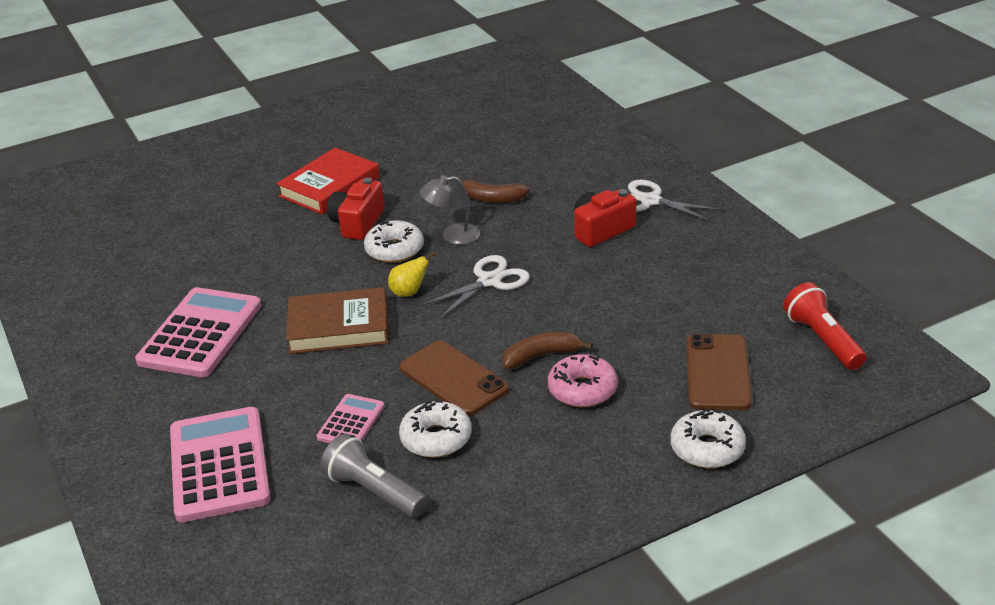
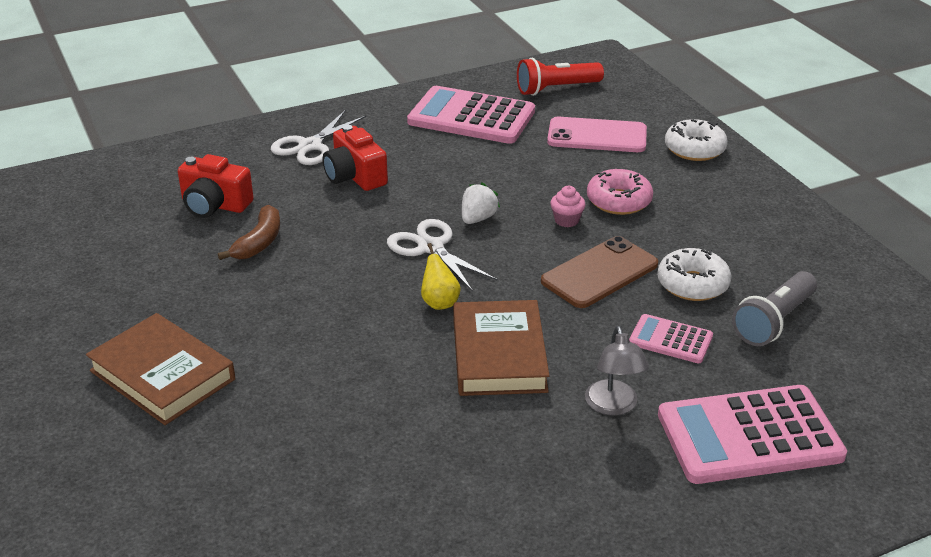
camera: 90 degrees left, 0 degrees up
pink calculator [135,287,261,377] -> pink calculator moved to [407,86,535,144]
red book [276,148,380,214] -> brown book [86,313,235,425]
red camera [327,177,385,240] -> red camera moved to [178,154,254,218]
white donut [364,220,424,263] -> none
grey lamp [420,175,480,245] -> grey lamp moved to [585,326,649,415]
brown banana [502,332,593,369] -> pink cupcake [550,186,586,227]
brown phone [687,334,752,410] -> pink phone [547,117,647,152]
none -> white strawberry [462,182,500,224]

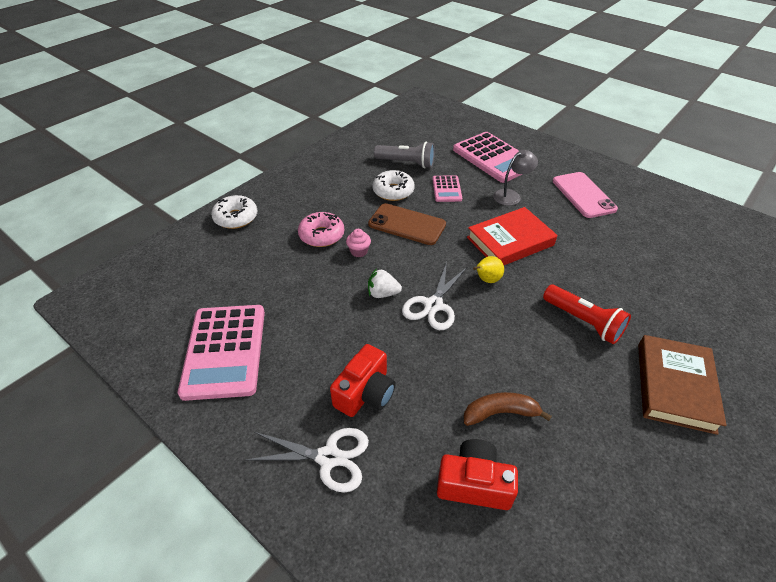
camera: 115 degrees left, 10 degrees up
red camera [178,154,254,218] -> red camera turned 75 degrees counterclockwise [437,439,518,510]
brown book [453,300,550,396] -> red book [467,207,557,265]
red flashlight [517,58,604,96] -> red flashlight moved to [543,285,631,344]
pink phone [547,117,647,152] -> pink phone moved to [553,172,618,218]

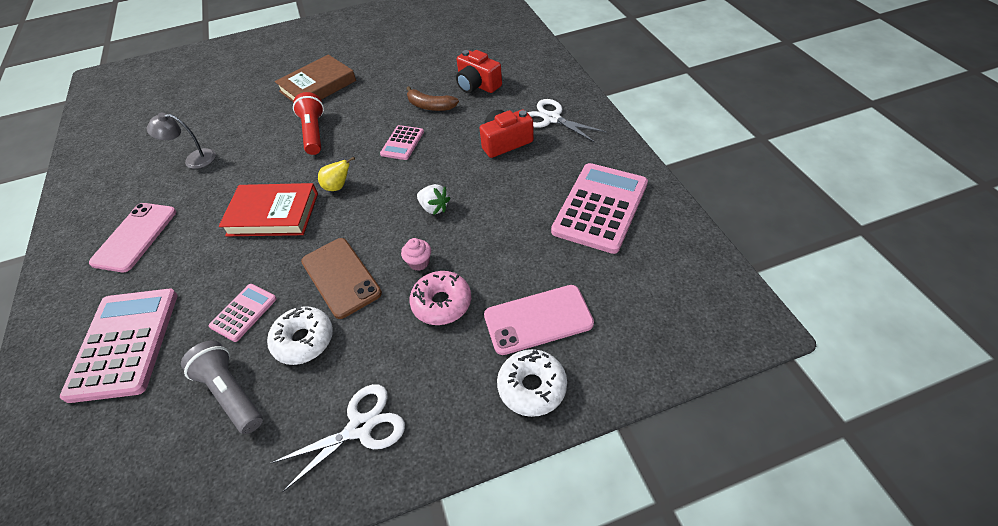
camera: 145 degrees left, 5 degrees up
white scissors [402,262,467,330] -> white scissors moved to [271,384,405,492]
grey lamp [493,150,538,206] -> grey lamp moved to [147,113,216,169]
none -> pink calculator [380,125,424,160]
none -> pink phone [484,285,594,355]

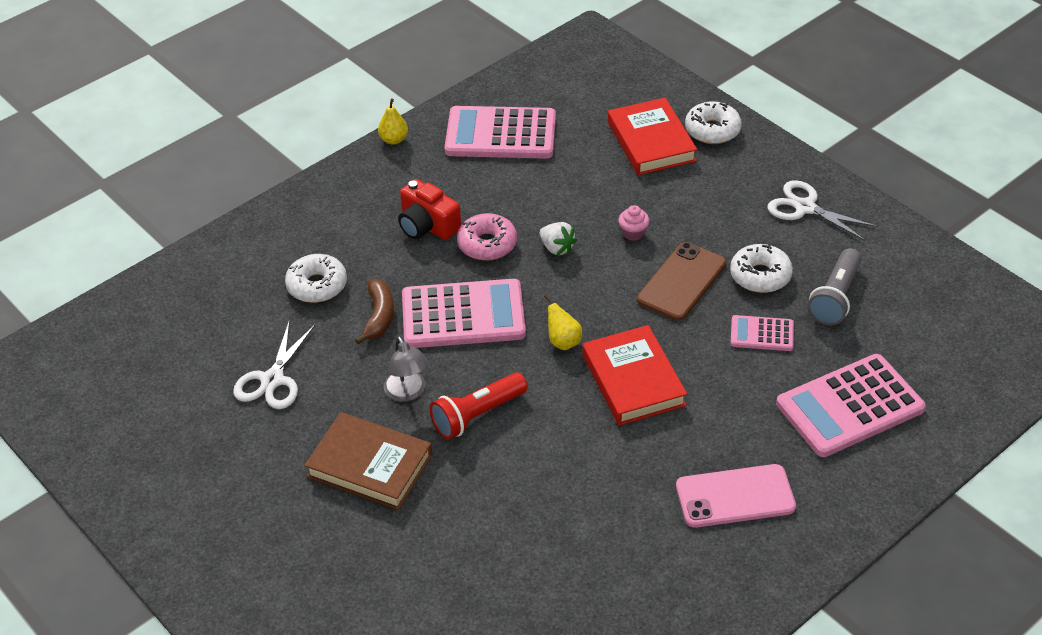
camera: 115 degrees left, 5 degrees down
grey lamp [147,113,216,169] -> grey lamp moved to [384,336,429,402]
pink calculator [380,125,424,160] -> pink calculator [402,279,526,348], size x1.97
pink donut [410,271,471,325] -> pink donut moved to [457,213,517,261]
white strawberry [417,184,451,215] -> white strawberry turned 120 degrees clockwise [540,222,577,256]
red camera [456,50,502,93] -> white donut [285,254,347,303]
pink phone [484,285,594,355] -> red book [608,98,697,175]
white scissors [527,99,607,143] -> white scissors moved to [233,322,315,409]
none -> yellow pear [378,98,408,145]

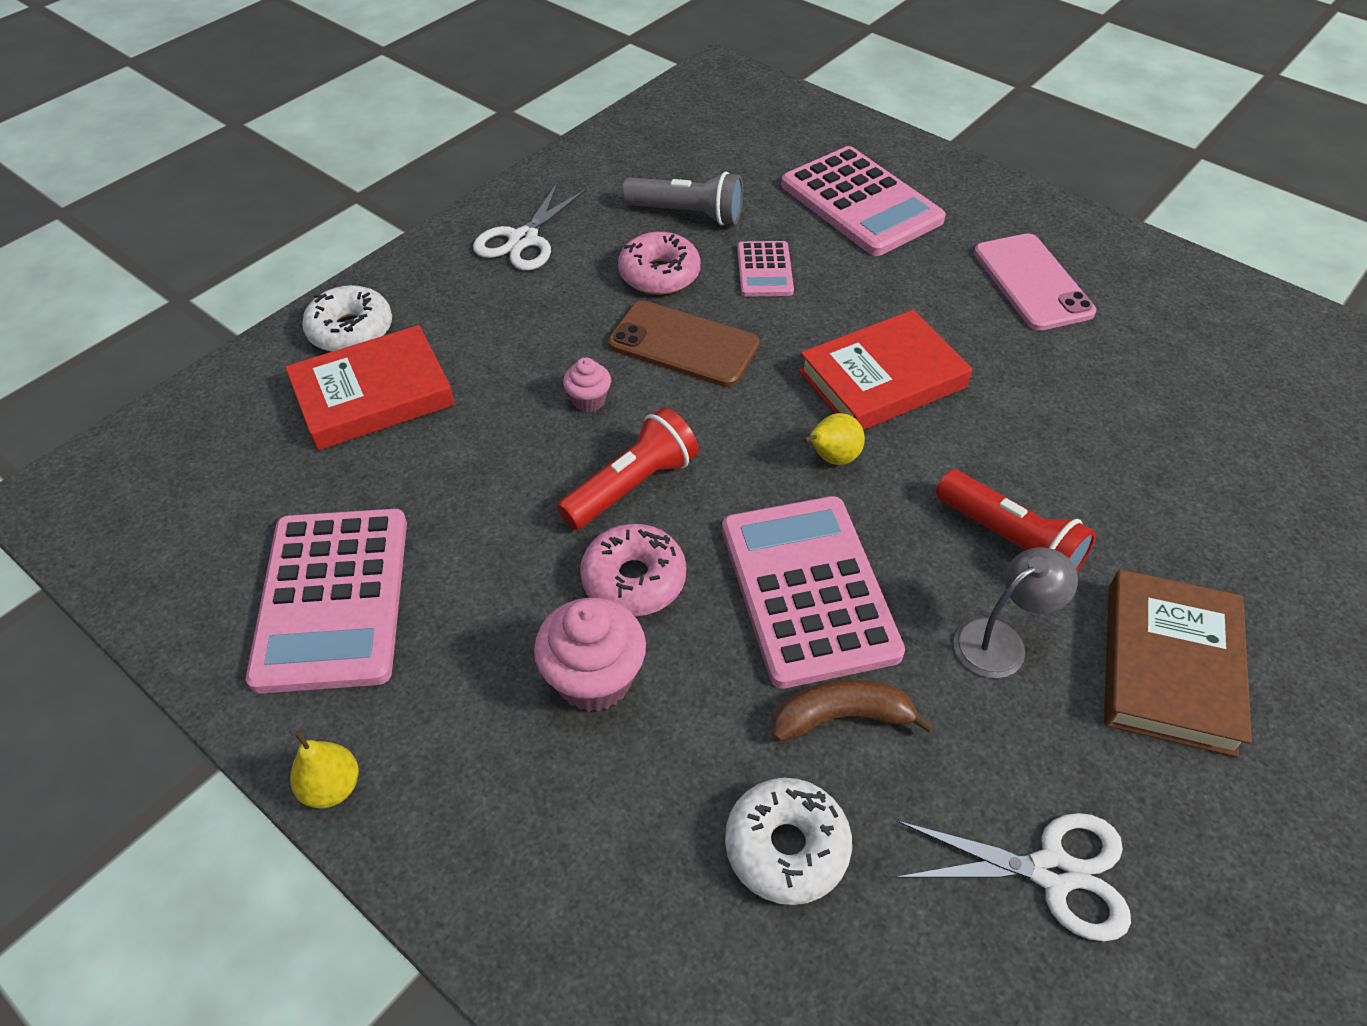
camera: 100 degrees left, 5 degrees up
red camera [398,179,461,240] -> pink cupcake [534,598,646,712]
white strawberry [540,222,577,256] -> red flashlight [557,407,699,530]
white donut [730,243,793,293] -> pink donut [618,232,700,295]

